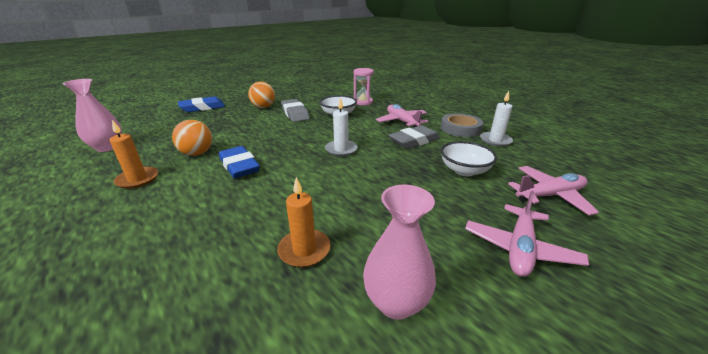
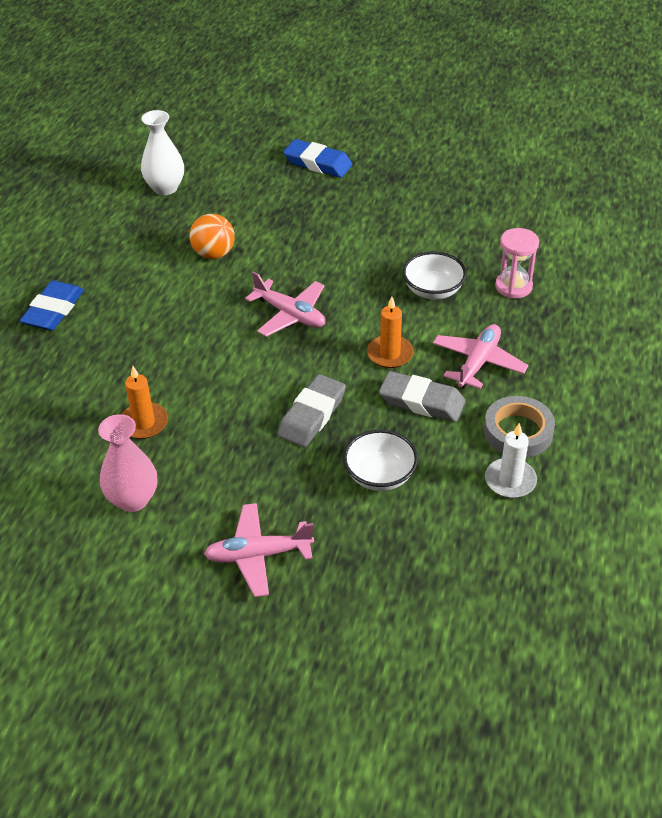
camera: 55 degrees right, 15 degrees up
pink vase [63,79,122,152] -> white vase [141,110,184,195]
orange candle [109,120,158,189] -> orange candle moved to [367,297,414,368]
blue eraser [219,146,260,178] -> blue eraser moved to [20,281,84,330]
orange ball [248,81,275,108] -> none
grey eraser [281,99,310,122] -> grey eraser moved to [277,374,346,447]
white candle [325,98,358,156] -> none
pink plane [508,166,599,216] -> pink plane moved to [245,272,325,337]

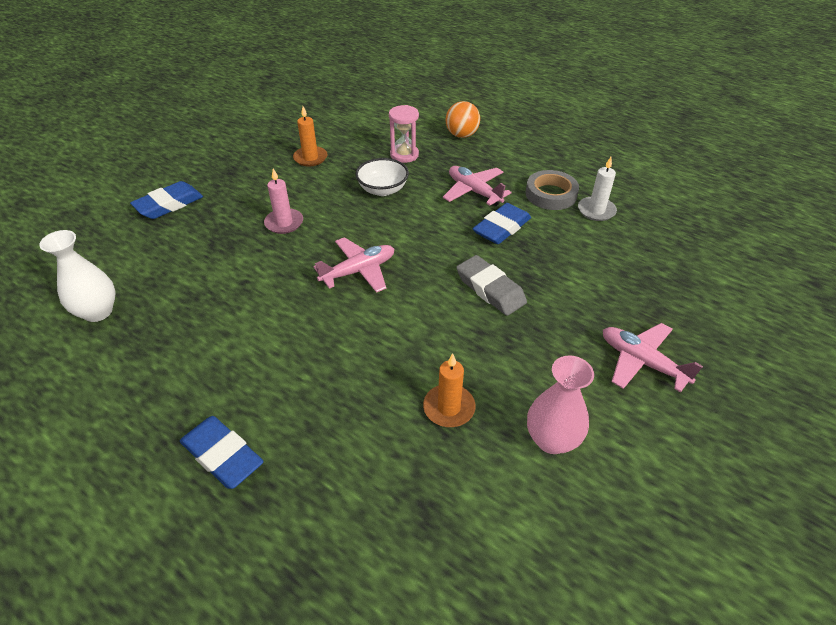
camera: 70 degrees left, 0 degrees up
orange ball [190,214,235,259] -> orange ball moved to [446,101,480,138]
pink plane [204,503,314,597] -> pink plane turned 120 degrees clockwise [603,323,703,393]
white bowl [343,429,418,491] -> none
orange candle [367,297,414,368] -> orange candle moved to [293,106,327,167]
grey eraser [379,371,465,422] -> blue eraser [473,203,531,244]
none -> pink candle [264,168,303,234]

